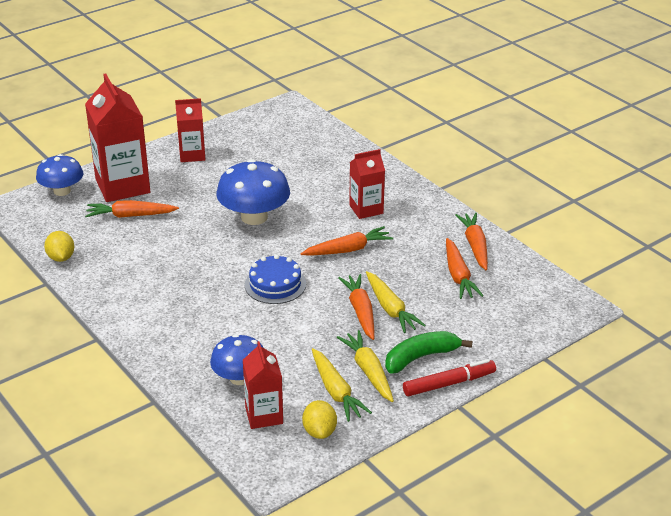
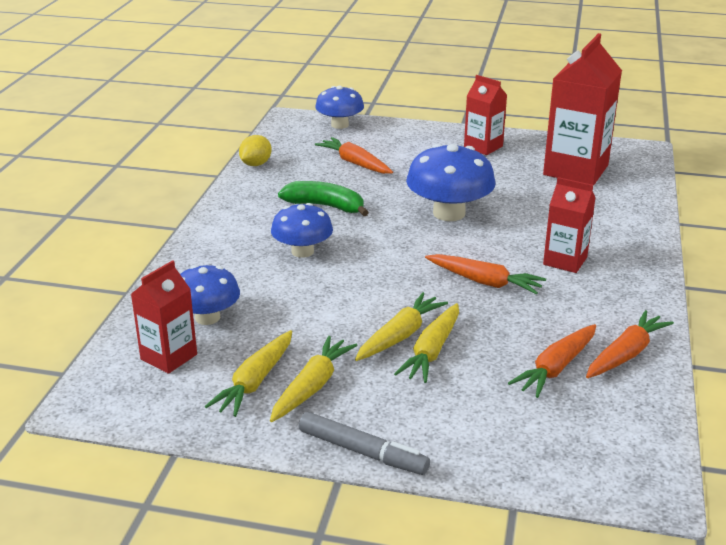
camera: 50 degrees right, 5 degrees down
red carton [85,74,150,202] -> red carton moved to [543,33,622,185]
blue cake [245,254,306,304] -> none
yellow lemon [302,400,337,439] -> none
orange carrot [338,274,375,340] -> yellow carrot [355,292,448,361]
green banana [385,331,472,374] -> green banana moved to [278,181,369,216]
red marker [403,359,496,396] -> grey marker [298,412,430,475]
none -> blue mushroom [271,203,333,258]

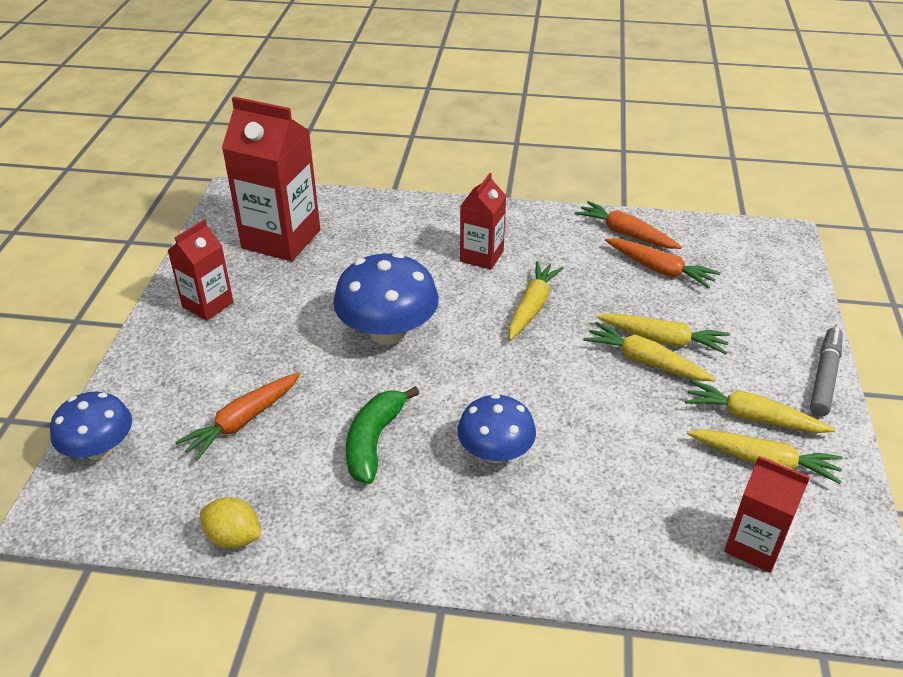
camera: 95 degrees left, 10 degrees up
blue mushroom [180,265,240,325] -> none
orange carrot [425,254,546,295] -> yellow carrot [508,261,564,340]

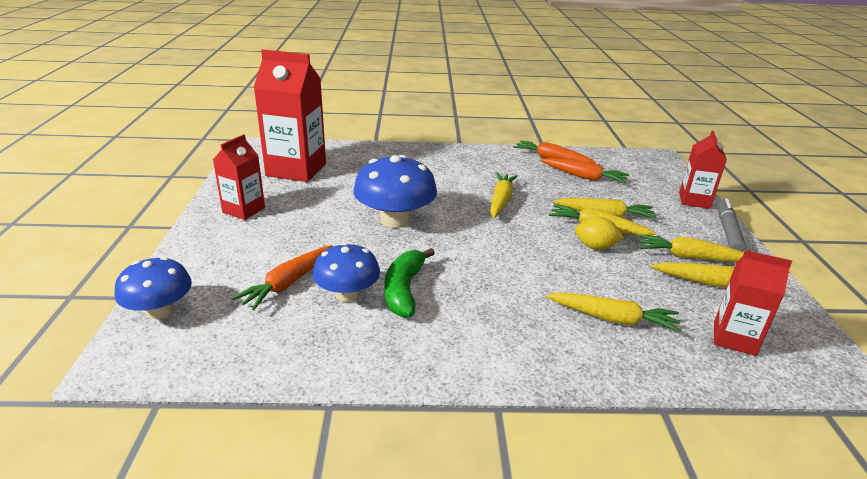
camera: 10 degrees left, 10 degrees down
yellow lemon [200,497,261,549] -> yellow lemon moved to [575,217,624,250]
blue mushroom [457,394,536,463] -> blue mushroom moved to [313,242,380,302]
red carton [460,173,506,269] -> red carton moved to [679,131,727,209]
none -> yellow carrot [546,293,681,332]

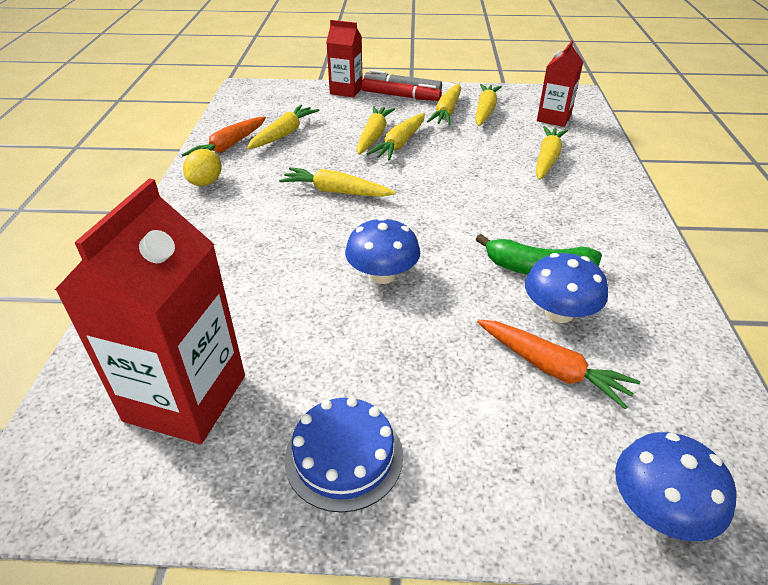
camera: 85 degrees left, 10 degrees up
red carton [213,134,265,220] -> blue cake [285,397,403,513]
blue mushroom [353,155,437,228] -> blue mushroom [345,217,420,284], size x0.66
orange carrot [541,158,629,183] -> yellow carrot [247,105,320,149]
yellow lemon [575,217,624,250] -> yellow lemon moved to [183,149,222,186]
none -> red marker [361,78,442,101]

